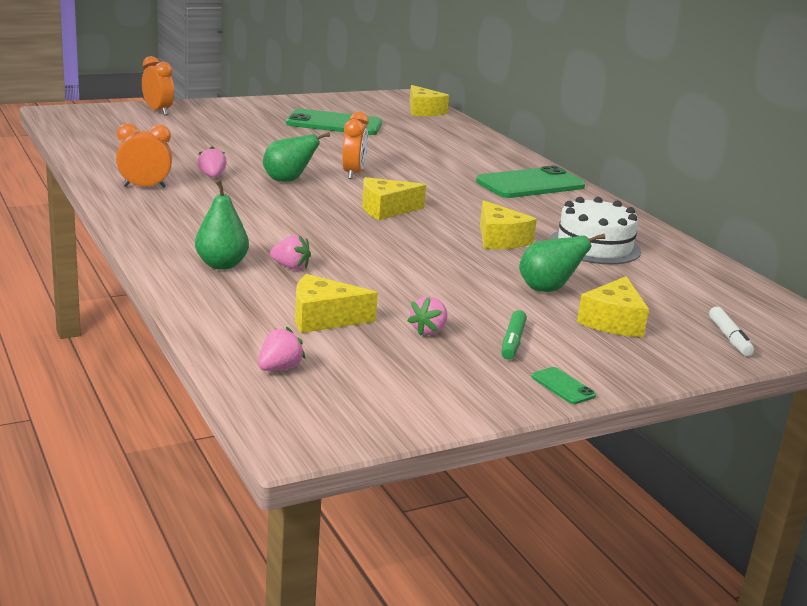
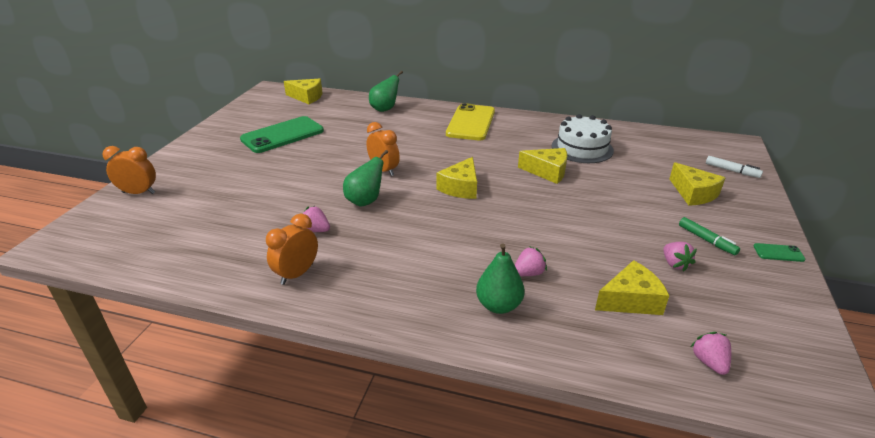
camera: 45 degrees left, 10 degrees up
yellow cheese [295,274,378,333] -> yellow cheese turned 150 degrees counterclockwise [595,260,669,315]
green phone [476,166,585,198] -> yellow phone [446,103,495,140]
green pear [519,234,605,292] -> green pear moved to [369,71,403,112]

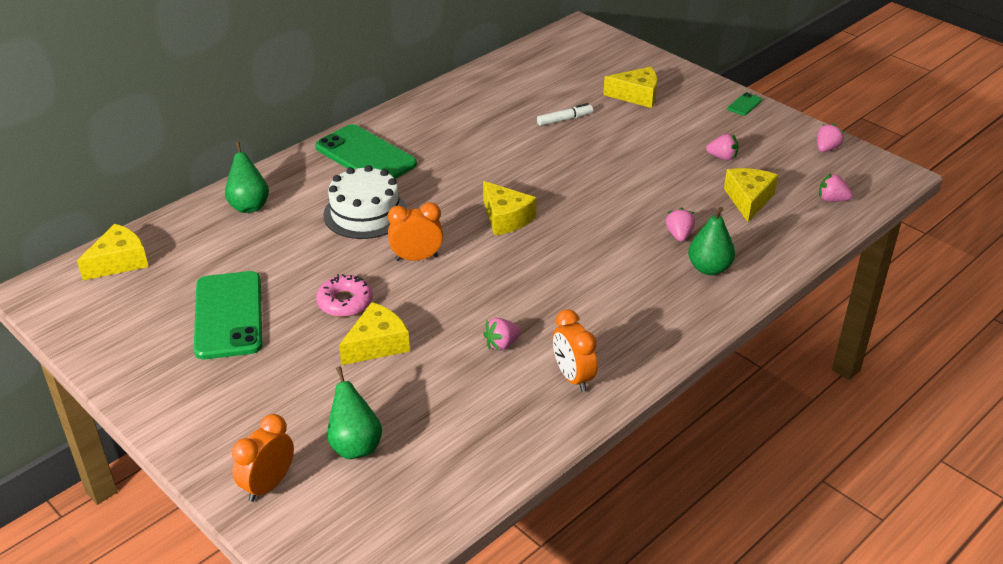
camera: 60 degrees left, 5 degrees up
green pear [343,150,388,207] -> green pear moved to [327,366,382,459]
yellow phone [446,103,495,140] -> green phone [315,124,417,179]
yellow cheese [518,148,567,184] -> yellow cheese moved to [339,302,410,365]
white cake [552,114,614,163] -> white cake moved to [323,165,407,239]
green marker [679,217,740,255] -> none
white marker [706,156,763,178] -> white marker moved to [537,103,593,126]
none -> pink donut [316,274,373,317]
none -> pink strawberry [817,123,844,152]

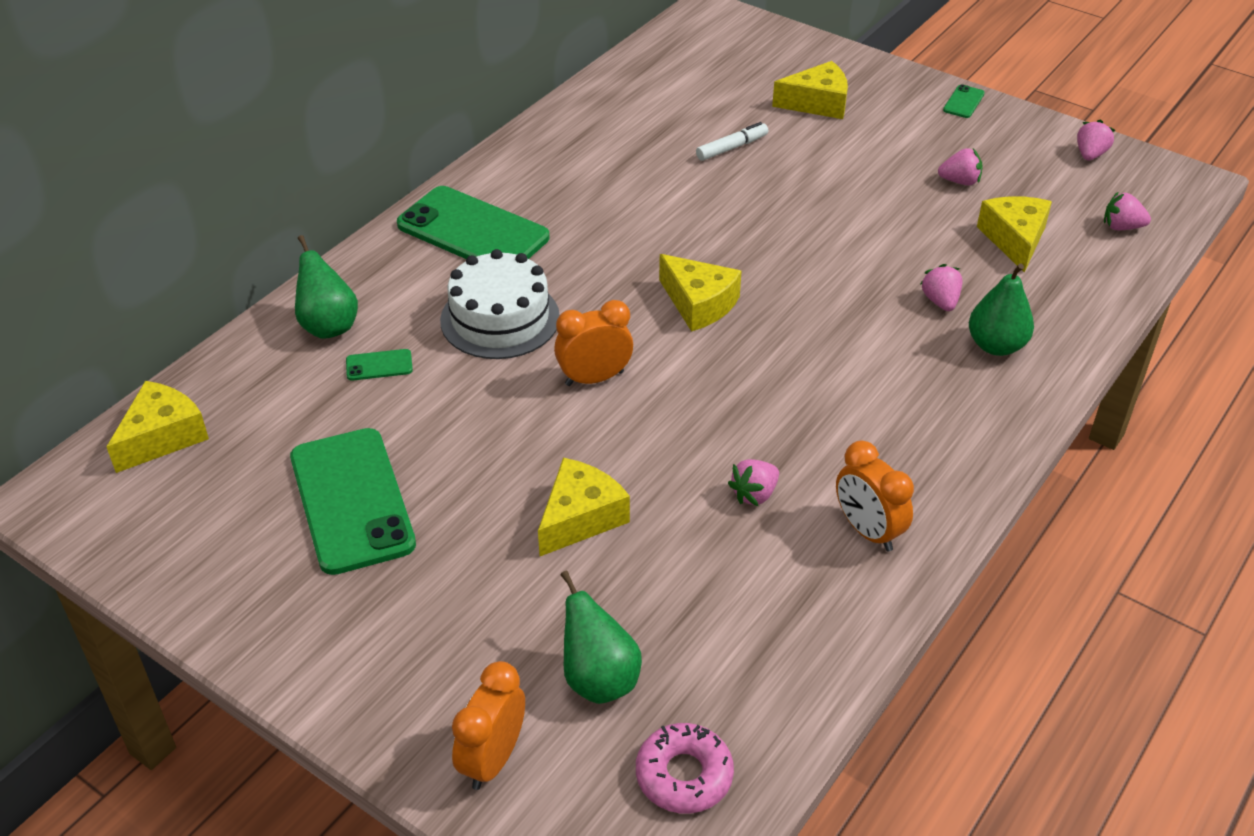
camera: 10 degrees left, 5 degrees up
pink donut [316,274,373,317] -> pink donut moved to [636,723,734,814]
none -> green phone [346,349,413,381]

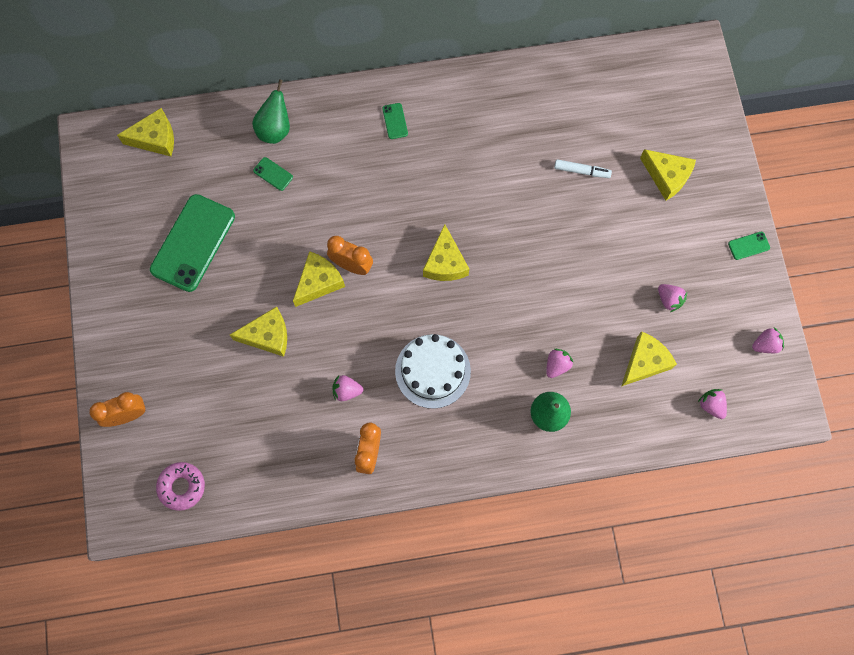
camera: 45 degrees right, 30 degrees up
green phone [397,186,549,259] -> green phone [382,103,408,139], size x0.41
white cake [440,249,560,359] -> white cake moved to [395,334,471,409]
green pear [560,570,642,704] -> none
none -> yellow cheese [293,251,345,307]

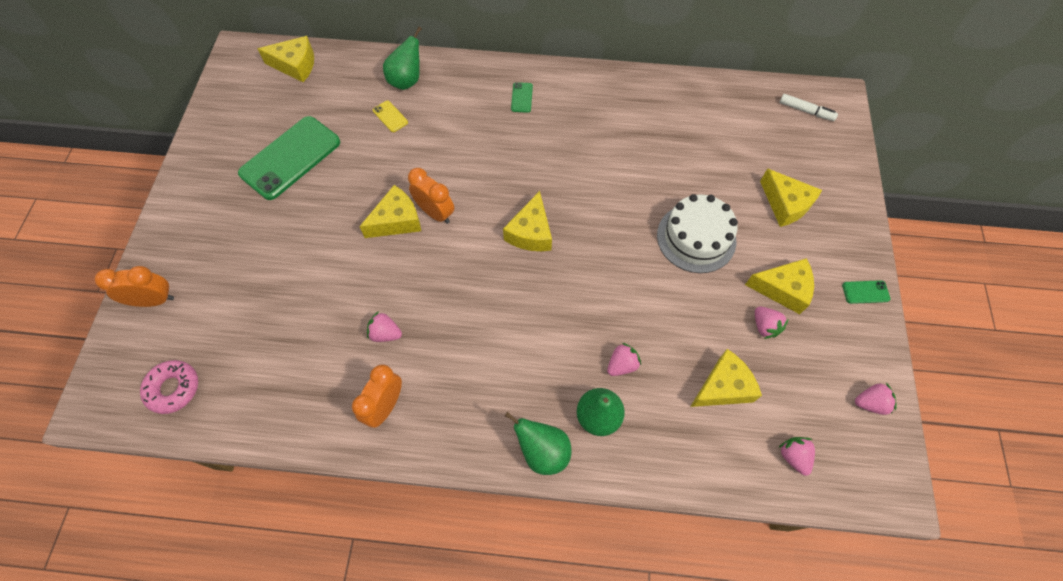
camera: 15 degrees right, 10 degrees down
yellow cheese [230,307,287,357] -> yellow cheese moved to [745,258,814,314]
green phone [253,157,293,191] -> yellow phone [373,101,408,132]
white cake [395,334,471,409] -> white cake moved to [657,194,738,273]
white marker [554,159,612,178] -> white marker moved to [780,94,838,121]
none -> green pear [505,412,571,475]

